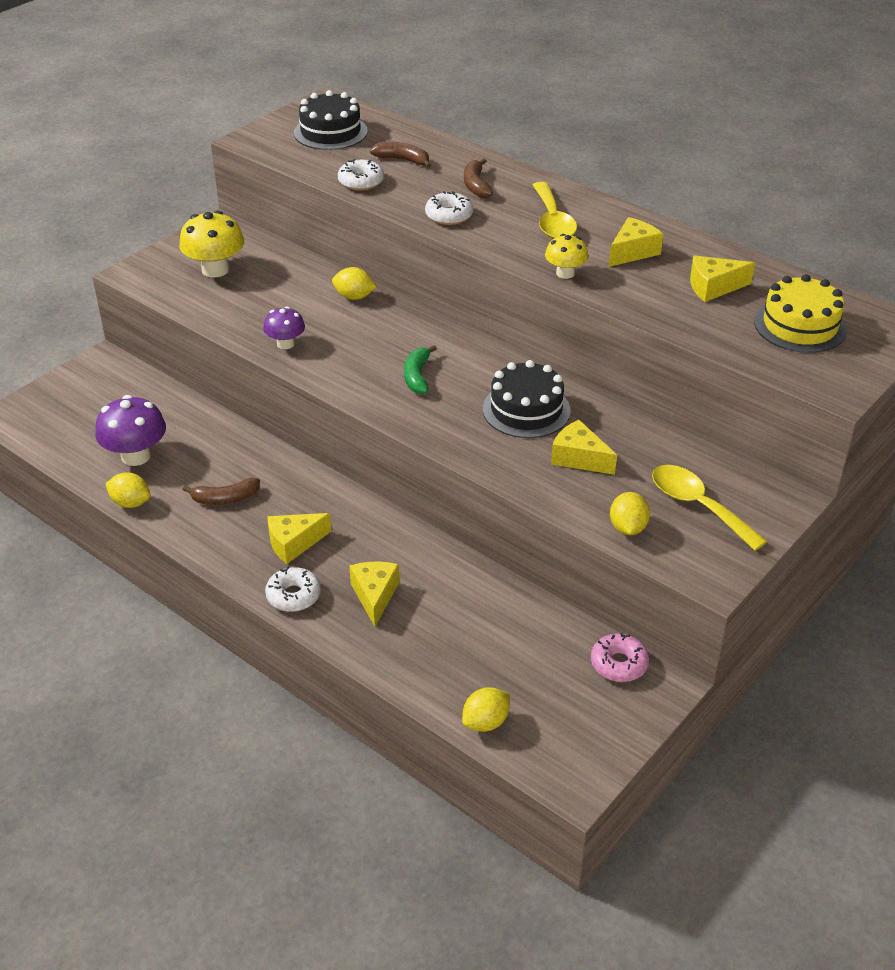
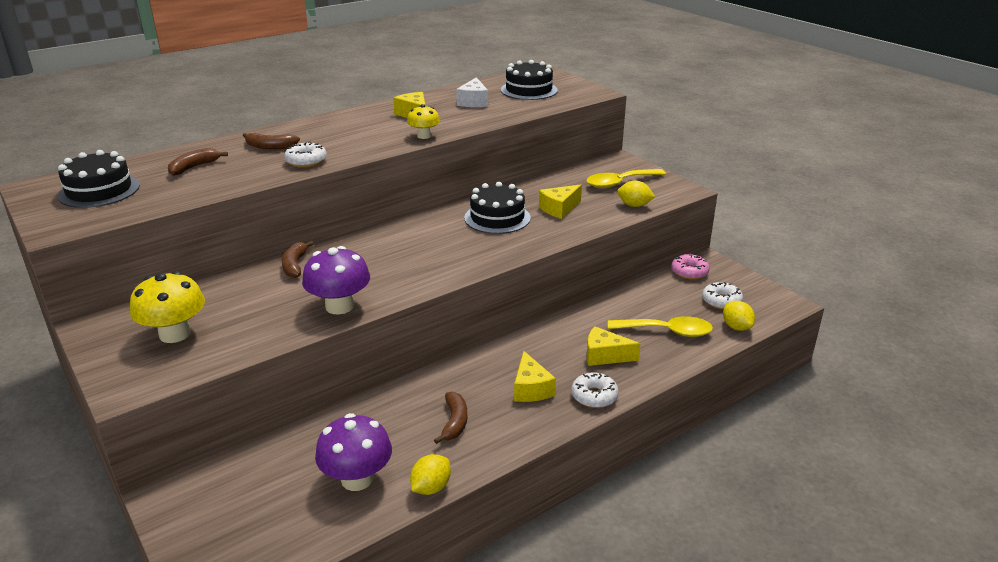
camera: 75 degrees left, 10 degrees down
purple mushroom [263,306,305,349] -> purple mushroom [302,246,370,315], size x1.66
yellow lemon [332,267,376,300] -> brown banana [281,241,314,278]
white donut [338,159,384,191] -> white donut moved to [702,282,743,310]
green banana [404,345,437,394] -> none
yellow spoon [533,182,577,239] -> yellow spoon moved to [608,316,713,337]
yellow cheese [690,256,755,302] -> white cheese [456,77,488,107]
yellow cake [754,274,847,353] -> black cake [501,60,558,100]

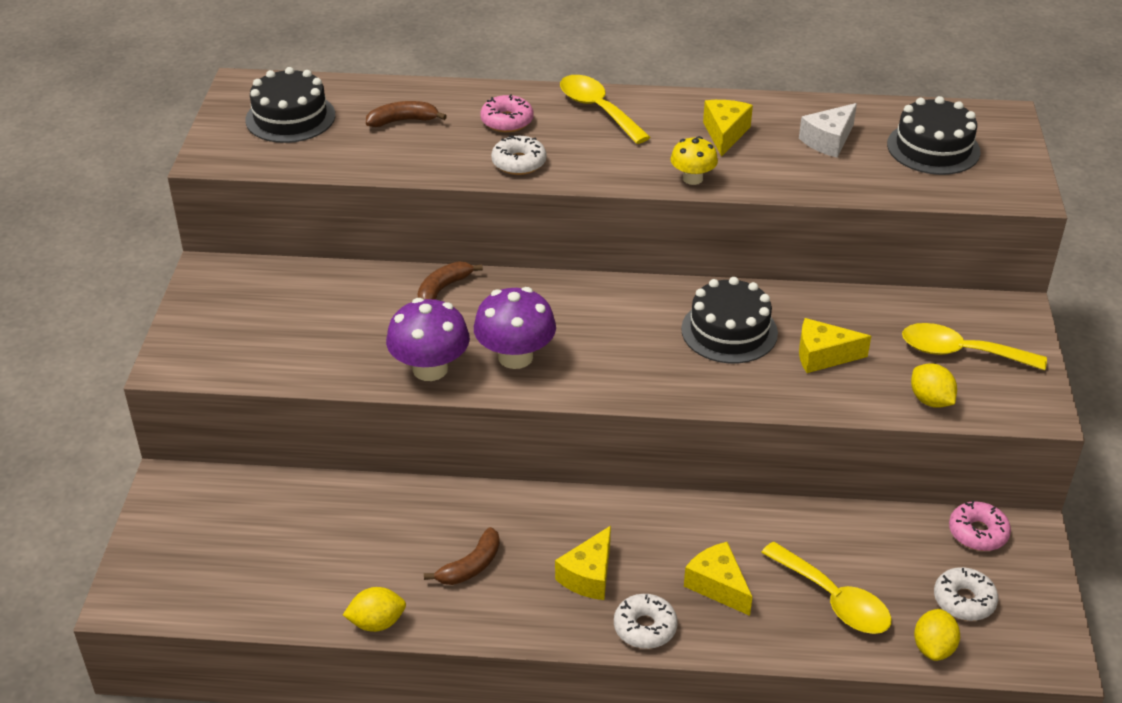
camera: 40 degrees right, 10 degrees up
yellow mushroom [130,271,205,343] -> none
brown banana [243,133,300,150] -> pink donut [481,94,534,132]
purple mushroom [315,413,392,491] -> purple mushroom moved to [474,287,556,369]
none -> yellow spoon [560,75,650,144]

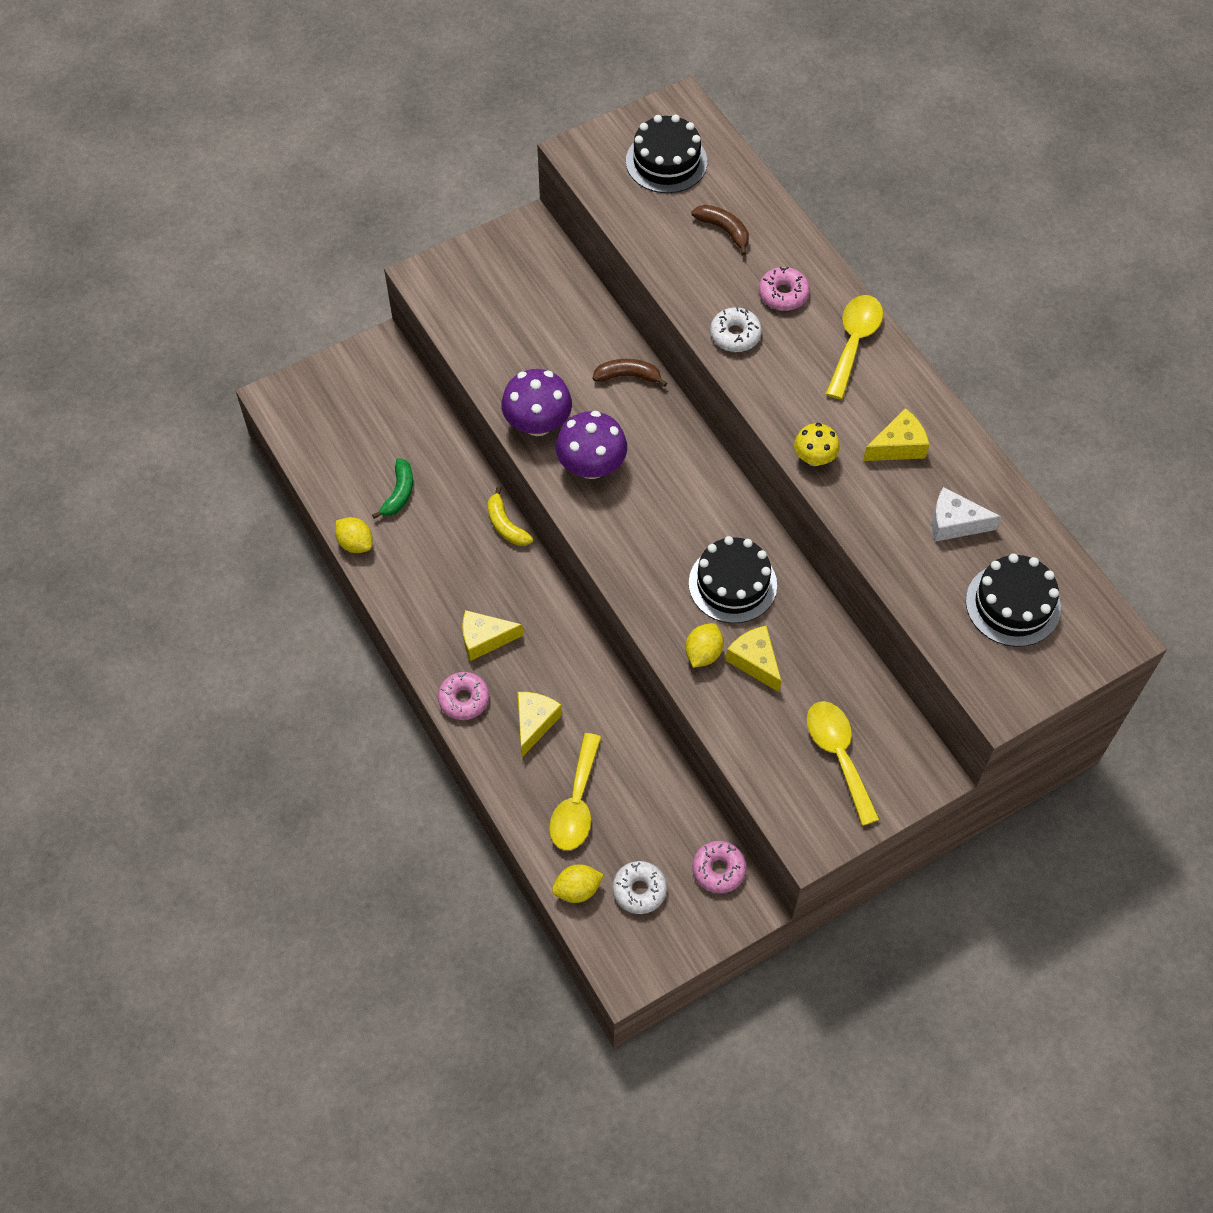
camera: 55 degrees right, 20 degrees up
brown banana [424,527,500,585] -> none
white donut [614,594,677,649] -> pink donut [438,672,489,720]
yellow lemon [911,364,957,408] -> yellow lemon moved to [685,623,724,668]
none -> green banana [372,458,413,519]
none -> yellow banana [488,486,533,546]

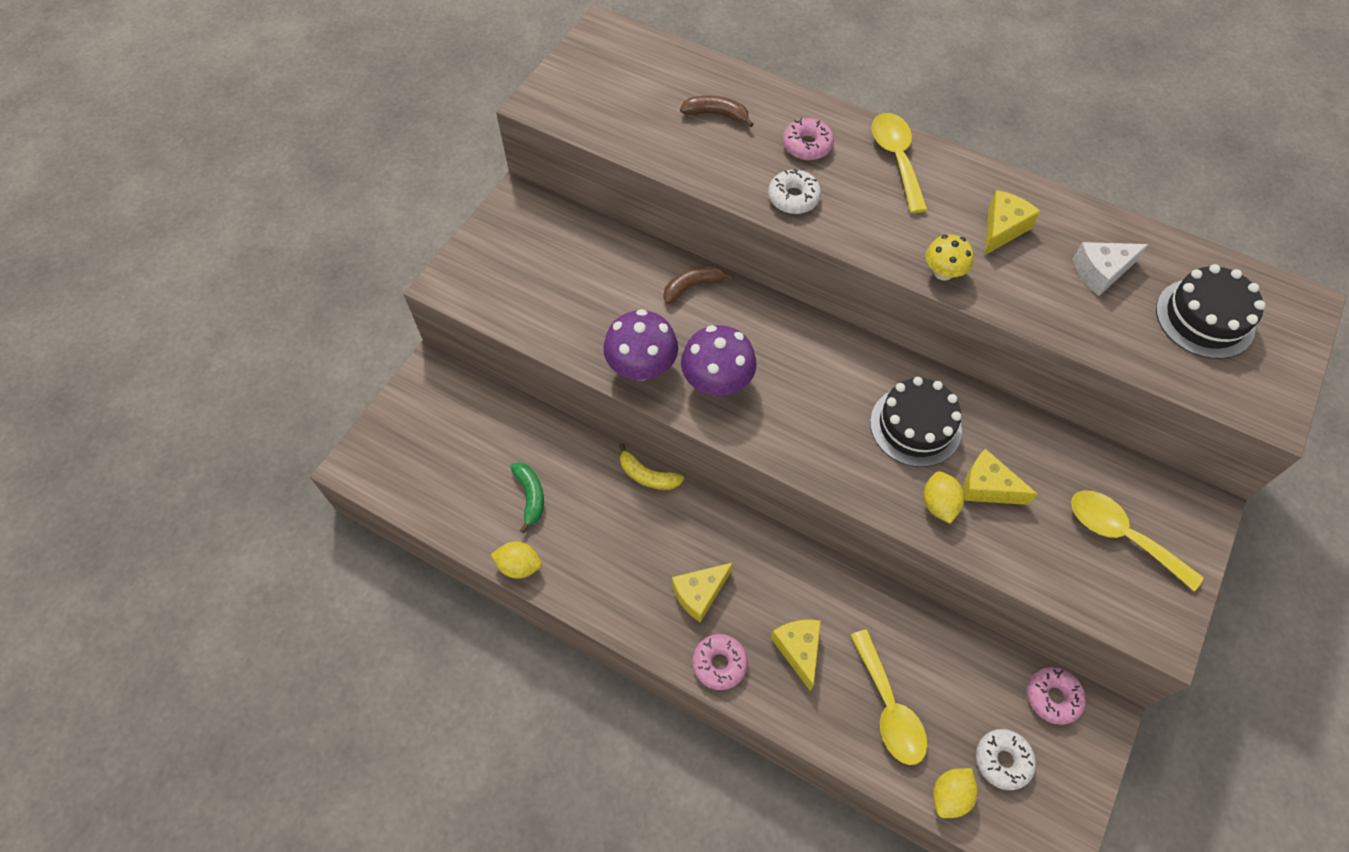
camera: 30 degrees left, 0 degrees up
black cake [626,115,707,193] -> none

